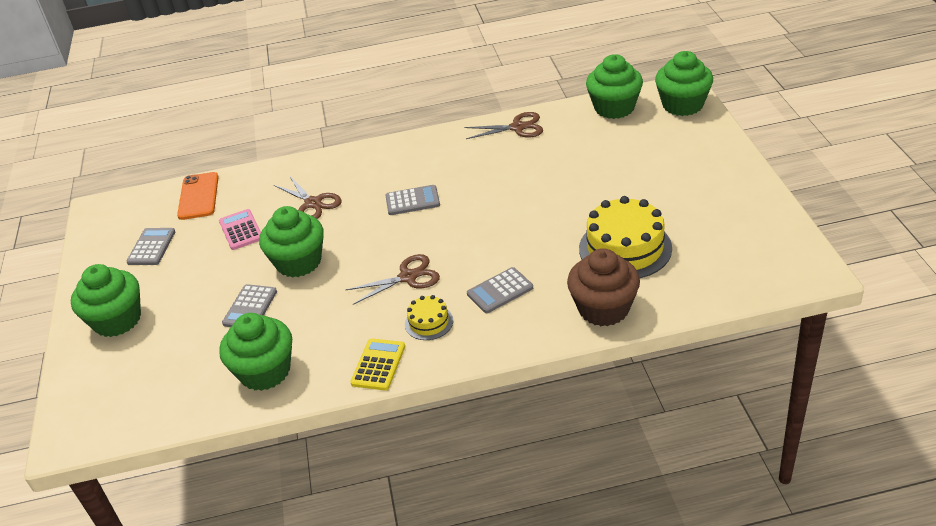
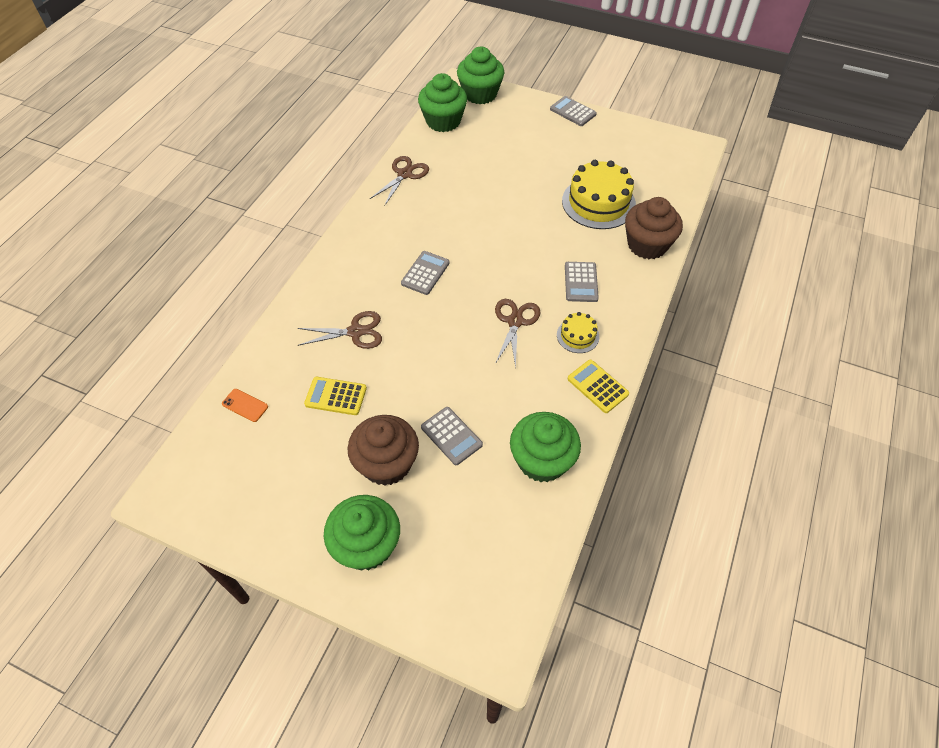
camera: 60 degrees left, 15 degrees up
grey calculator [126,228,175,265] -> grey calculator moved to [550,96,597,126]
orange phone [177,172,219,220] -> orange phone [222,389,268,422], size x0.56
pink calculator [219,209,261,250] -> yellow calculator [304,377,367,415]
green cupcake [259,206,324,278] -> none
none -> brown cupcake [347,415,419,486]

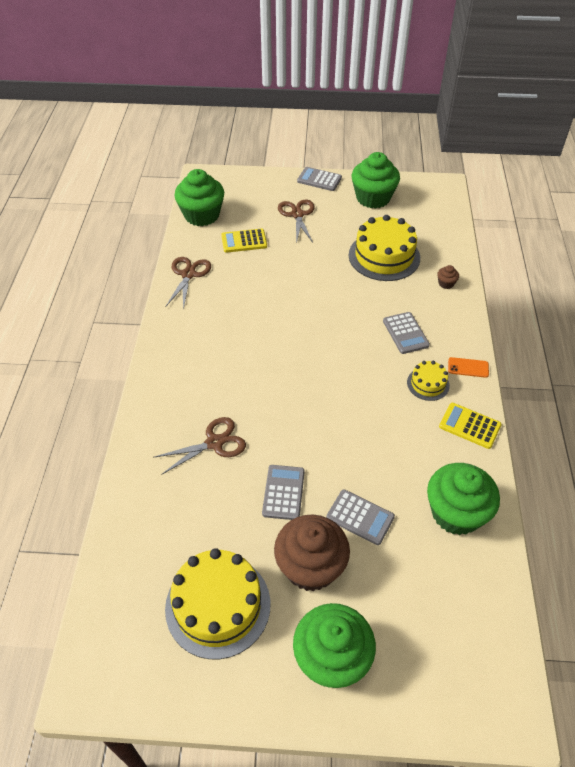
camera: 20 degrees left, 5 degrees down
orange phone [222,389,268,422] -> orange phone moved to [448,357,489,378]
yellow calculator [304,377,367,415] -> yellow calculator moved to [221,229,267,253]
grey calculator [401,251,450,295] -> grey calculator moved to [262,465,305,520]
green cupcake [457,47,504,104] -> green cupcake moved to [352,152,400,209]
brown scissors [495,299,541,368] -> brown scissors moved to [278,199,315,244]
brown cupcake [625,197,683,259] -> brown cupcake [437,265,459,289], size x0.40
none -> yellow cake [165,548,271,659]

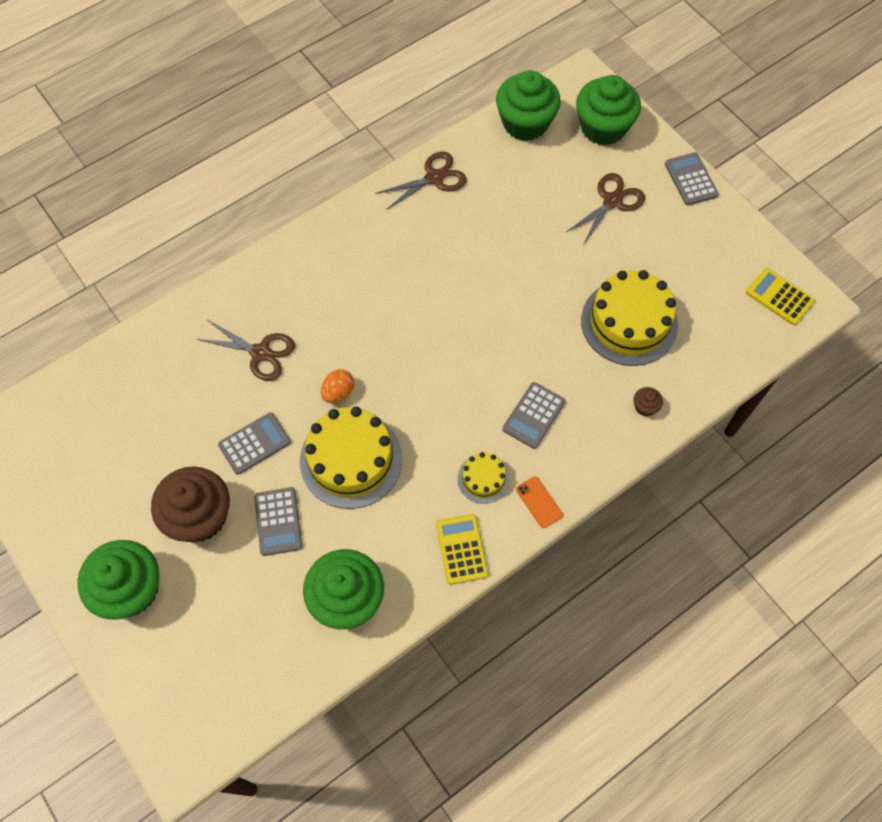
camera: 50 degrees right, 15 degrees up
yellow cake [165,548,271,659] -> yellow cake moved to [300,407,403,509]
yellow calculator [221,229,267,253] -> yellow calculator moved to [746,268,815,325]
green cupcake [352,152,400,209] -> green cupcake moved to [576,75,641,146]
none -> orange egg [321,369,354,403]

